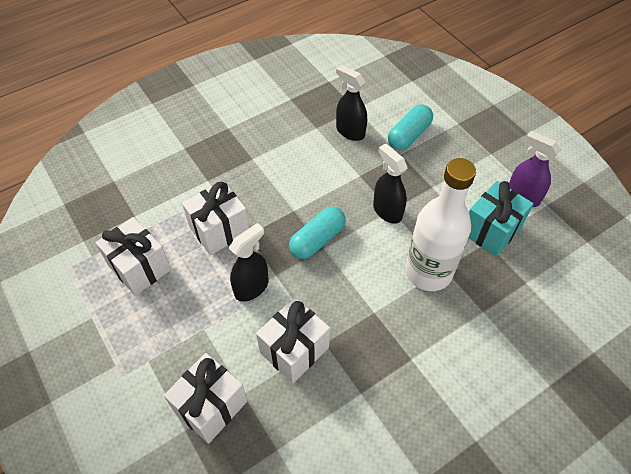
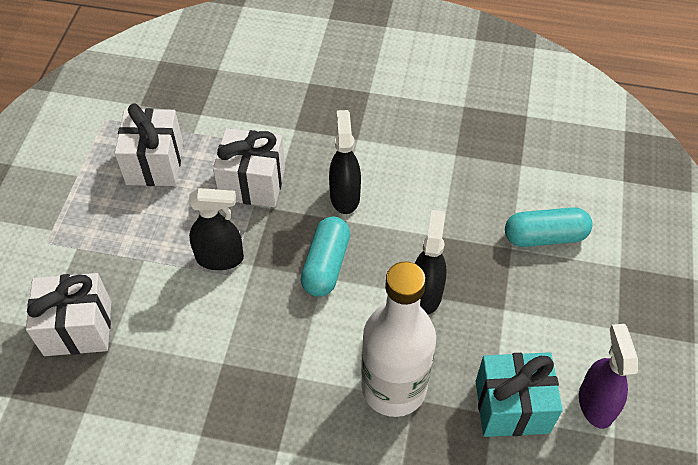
camera: 45 degrees right, 0 degrees up
white gift [256,298,330,383] -> none
turquoise capsule [289,207,346,259] -> turquoise capsule turned 75 degrees counterclockwise [301,216,350,297]
black spray bottle [336,65,367,141] -> black spray bottle moved to [329,110,361,214]

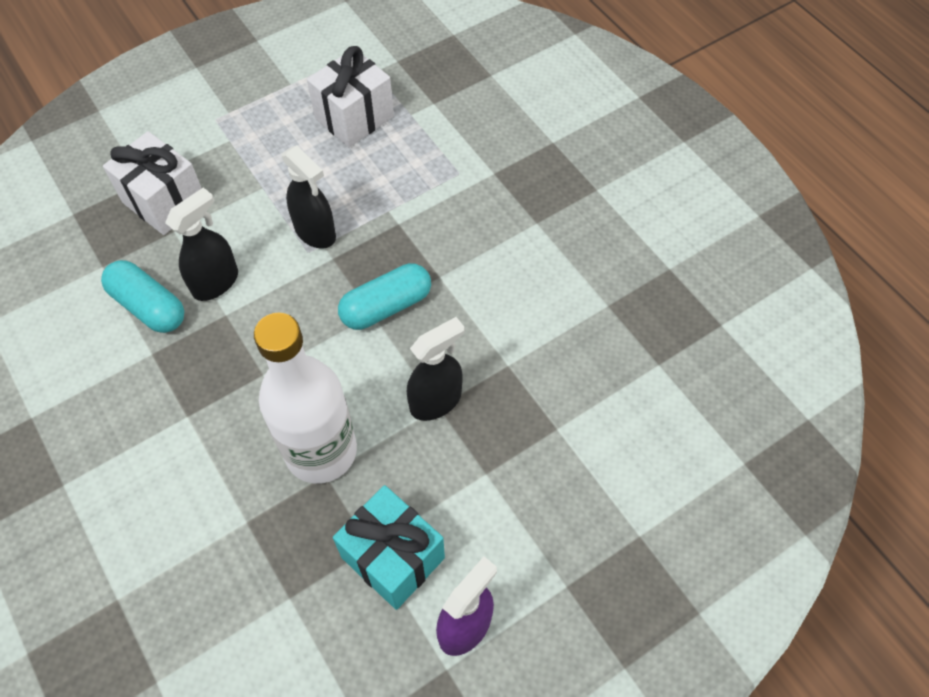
camera: 45 degrees right, 5 degrees up
white gift [213,128,285,207] -> none
black spray bottle [329,110,361,214] -> black spray bottle moved to [165,187,238,301]
turquoise capsule [505,207,592,247] -> turquoise capsule moved to [101,260,184,333]

